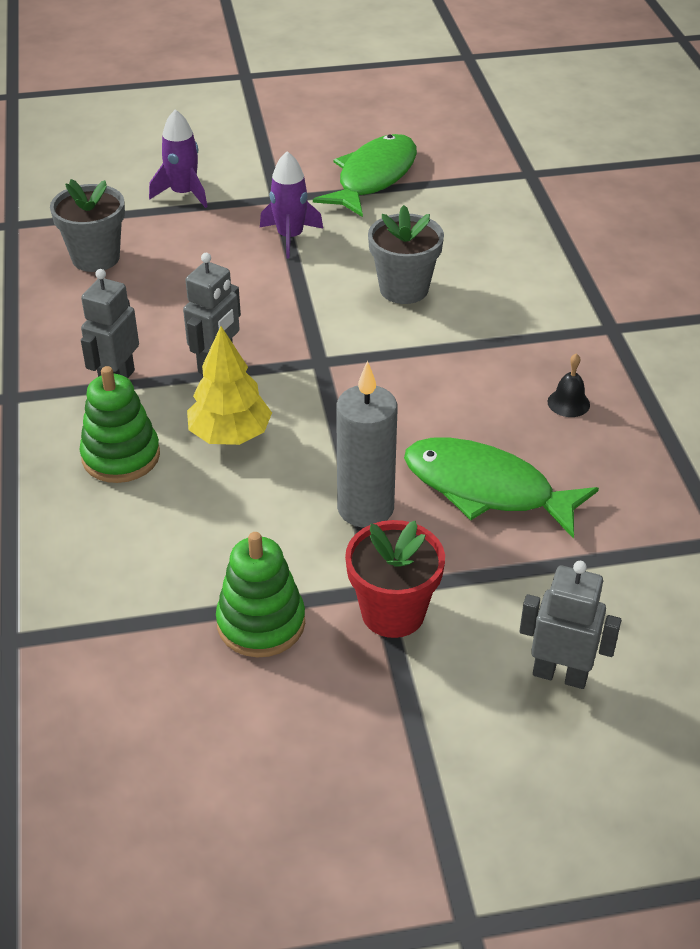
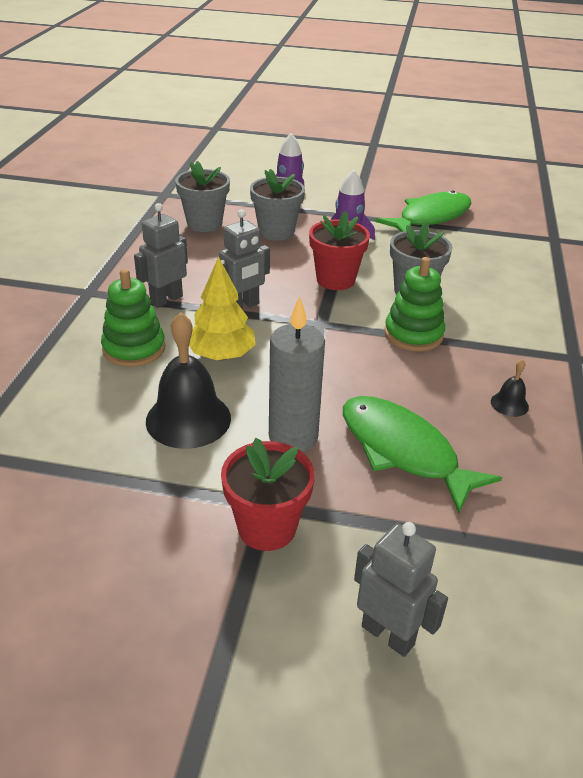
camera: 20 degrees right, 5 degrees down
green stacking toy [216,532,305,657] -> green stacking toy moved to [384,257,445,351]
none -> black bell [146,312,231,449]
none -> grey flower pot [250,169,305,241]
none -> red flower pot [309,211,370,290]

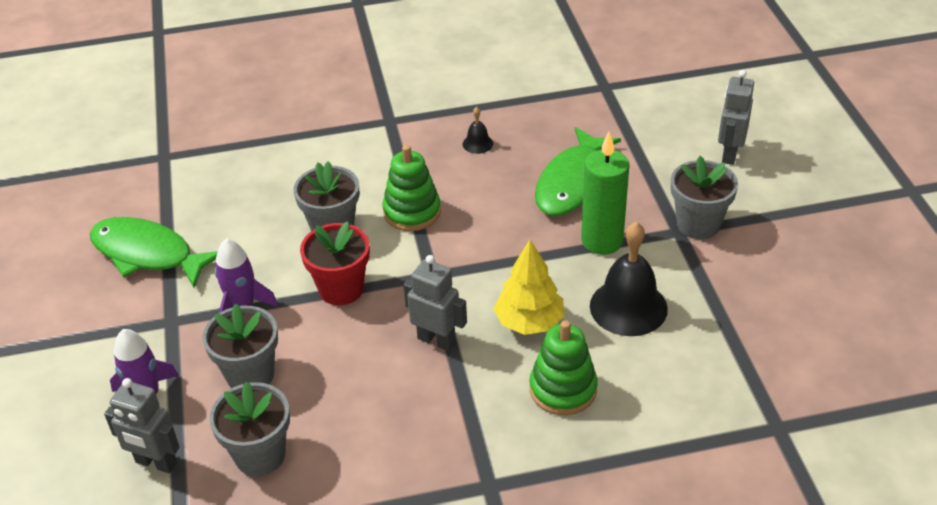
camera: 110 degrees left, 5 degrees up
grey robot [134,203,188,308] -> grey robot moved to [104,378,180,473]
red flower pot [221,438,315,551] -> grey flower pot [671,156,738,239]
grey candle [269,296,325,452] -> green candle [581,132,629,255]

